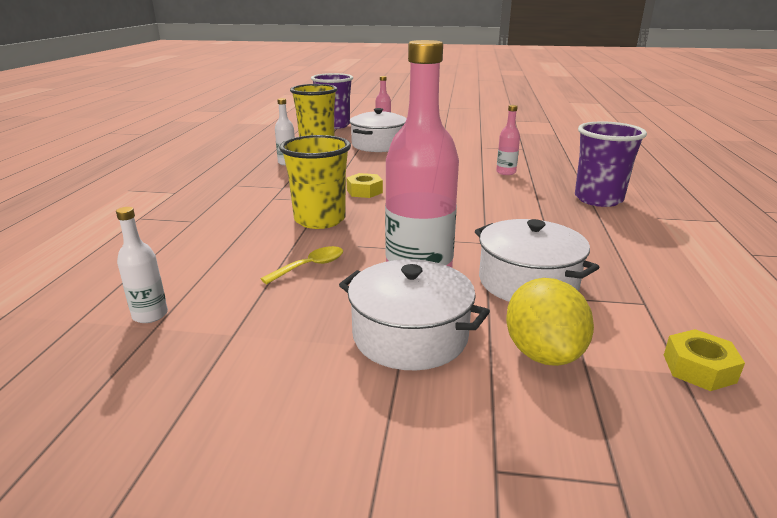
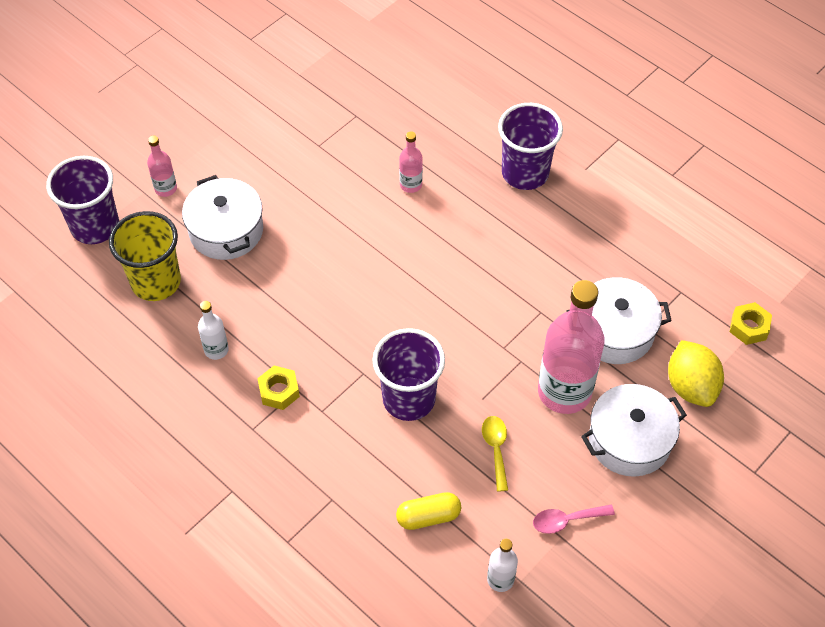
camera: 55 degrees left, 30 degrees up
yellow cup [279,135,351,229] -> purple cup [372,328,445,421]
yellow nut [346,173,383,198] -> yellow nut moved to [257,365,300,410]
yellow lemon [506,278,594,366] -> yellow lemon turned 45 degrees clockwise [668,340,724,407]
none -> yellow capsule [396,492,461,530]
none -> pink spoon [533,505,615,534]

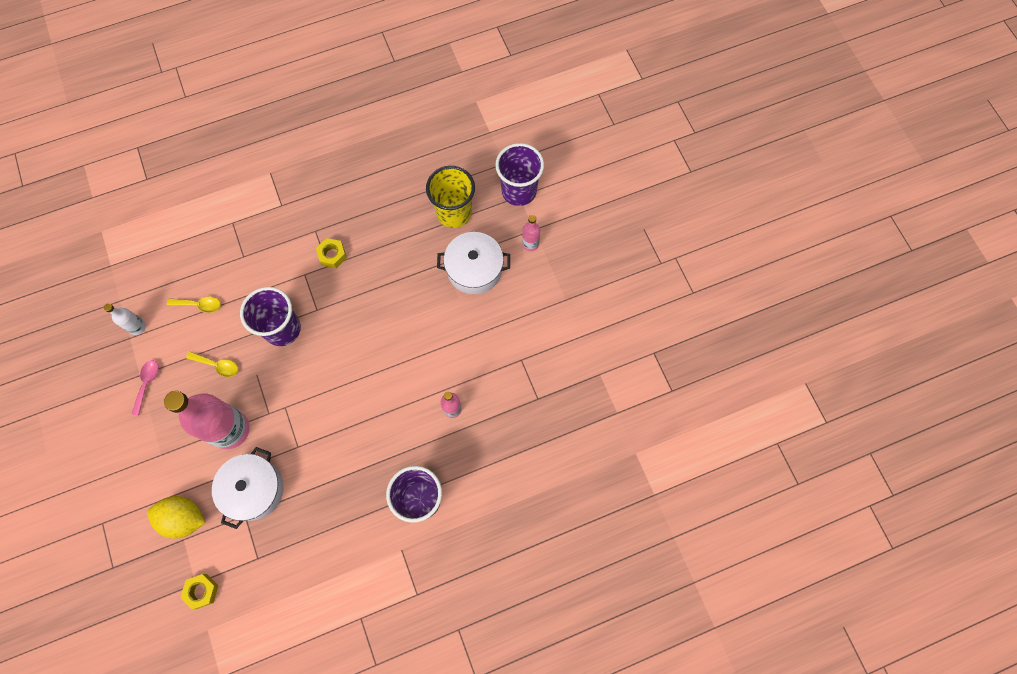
camera: 115 degrees right, 15 degrees up
white bottle [198,301,229,360] -> none
yellow capsule [396,492,461,530] -> yellow spoon [167,297,221,313]
white pot [581,384,687,477] -> none

